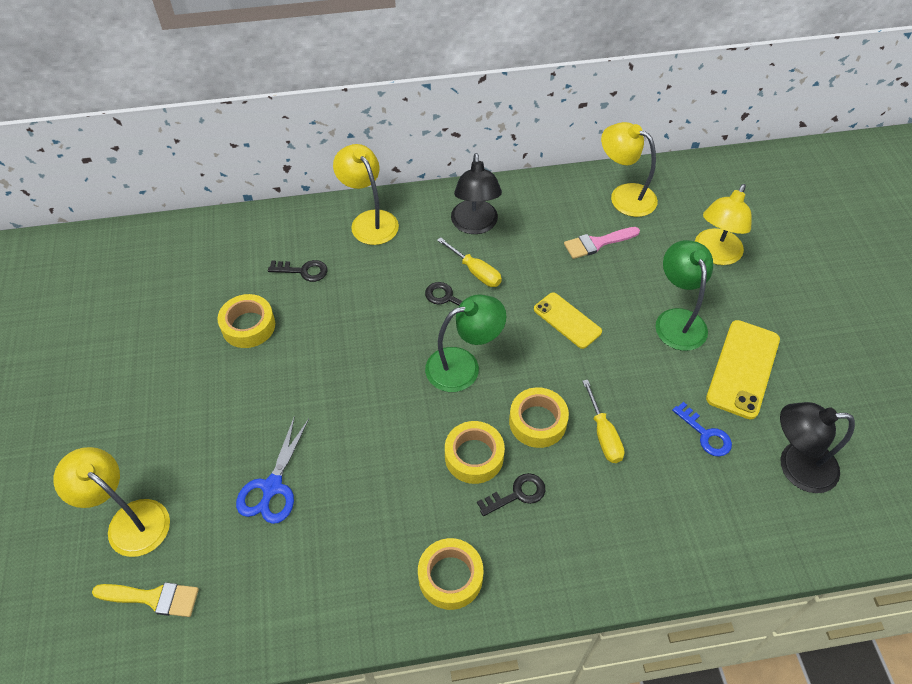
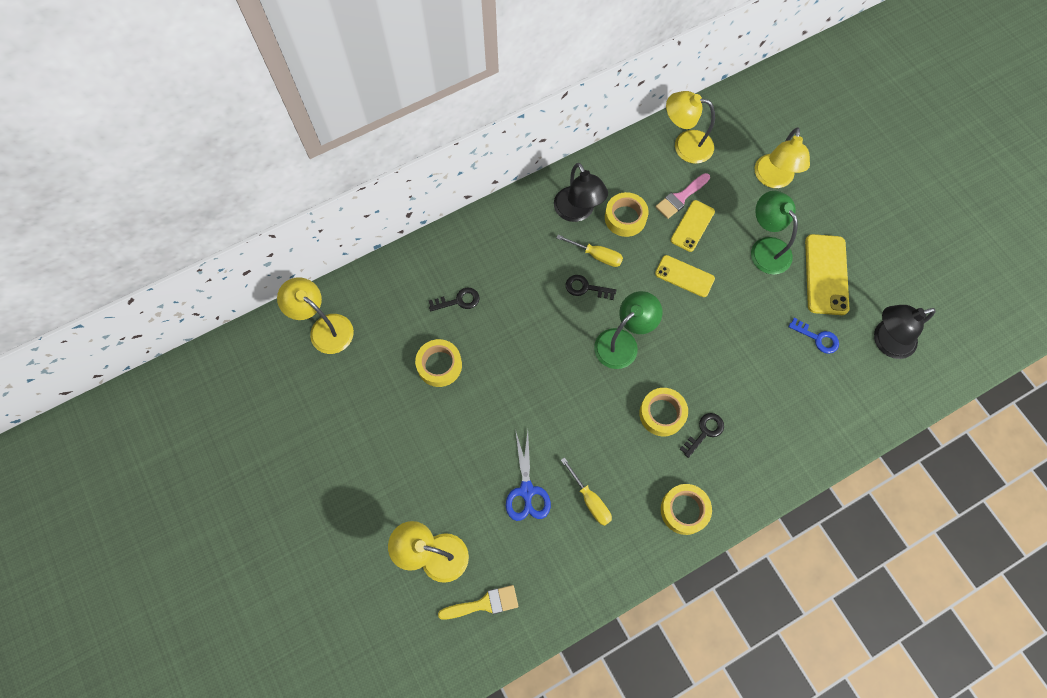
camera: 20 degrees left, 15 degrees up
yellow lamp [333,144,399,245] -> yellow lamp moved to [277,277,354,354]
yellow tape [509,387,569,448] -> yellow tape moved to [605,192,649,237]
yellow screwdriver [582,380,624,463] -> yellow screwdriver moved to [561,457,612,526]
none -> yellow phone [671,200,715,252]

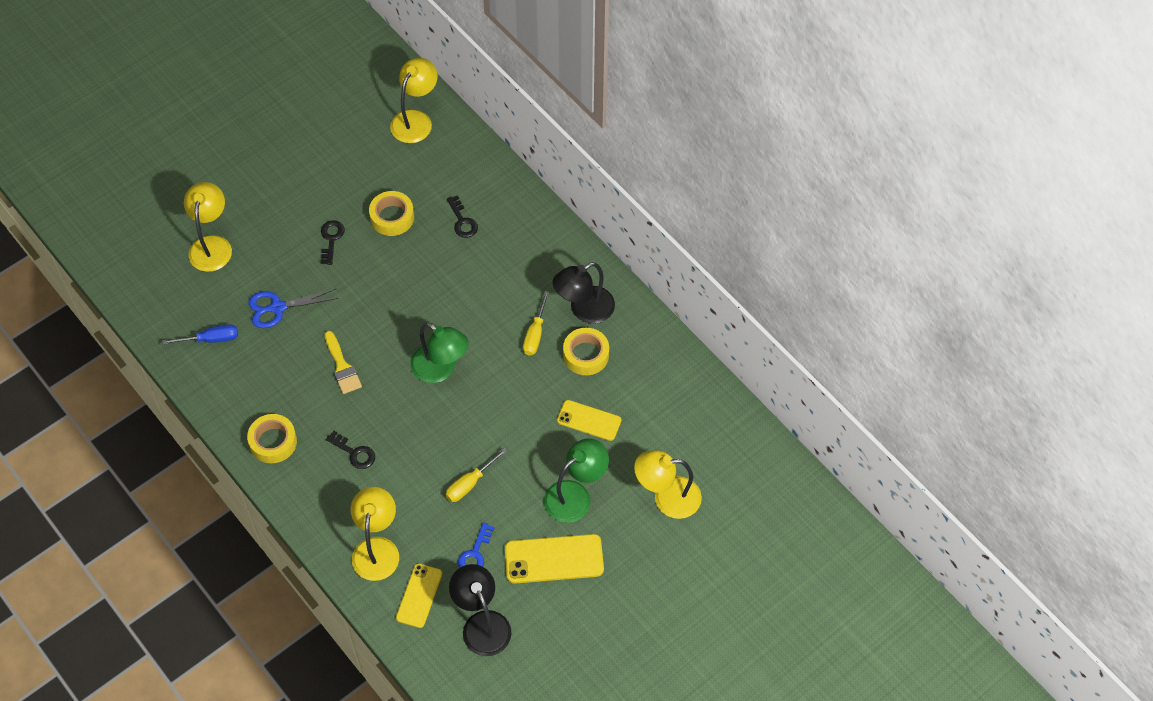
camera: 80 degrees right, 10 degrees down
yellow brush [438,585,518,620] -> yellow brush moved to [325,331,362,394]
yellow screwdriver [561,457,612,526] -> yellow screwdriver moved to [446,448,507,502]
black key [566,275,616,300] -> black key moved to [320,220,345,265]
yellow tape [639,388,688,436] -> none
pink brush [655,173,710,219] -> none
yellow phone [655,255,715,297] -> yellow phone moved to [396,564,442,628]
yellow lamp [666,91,715,164] -> yellow lamp moved to [351,487,399,581]
none -> blue screwdriver [162,324,238,345]

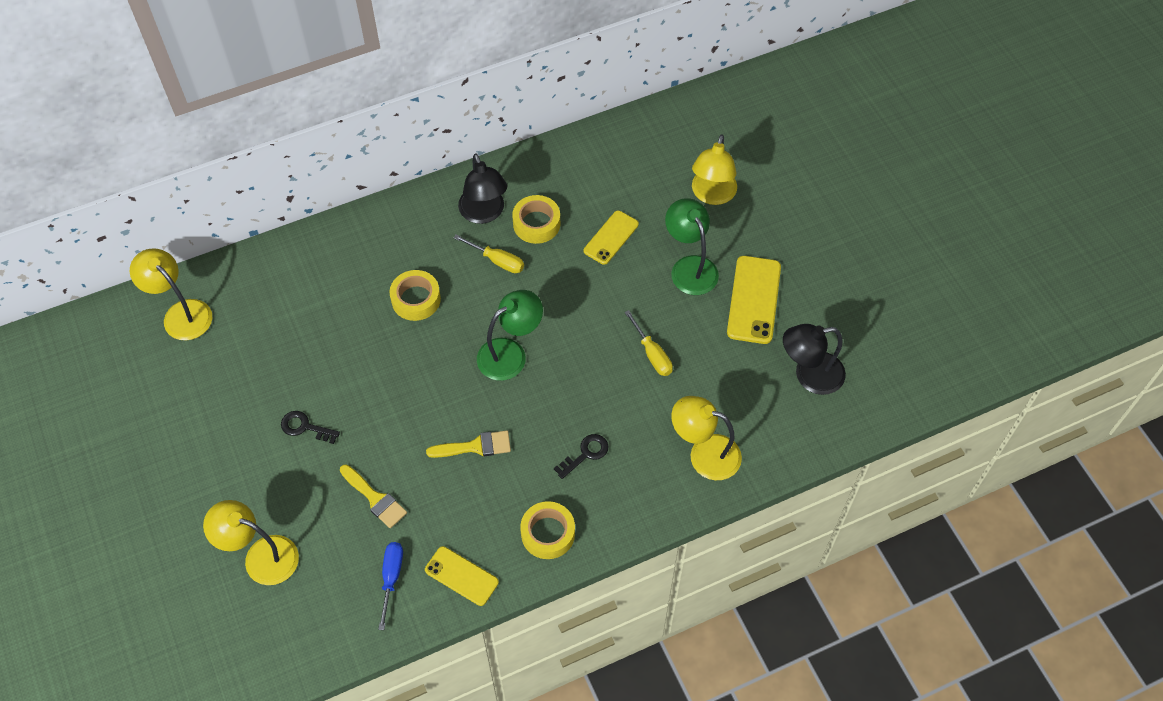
camera: 75 degrees left, 0 degrees up
blue scissors [249,289,339,328] -> yellow brush [340,465,407,528]
yellow tape [369,191,414,236] -> yellow tape moved to [390,270,441,321]
yellow phone [396,564,442,628] -> yellow phone moved to [425,546,499,606]
black key [447,195,478,238] -> none
blue key [458,522,495,568] -> none

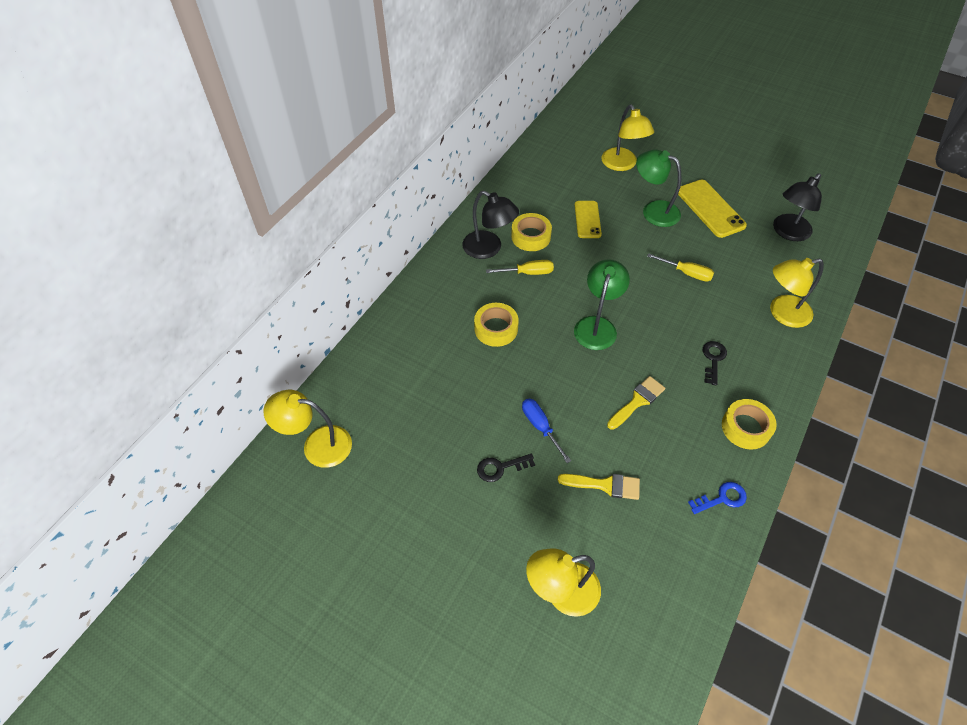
camera: 35 degrees left, 5 degrees down
blue screwdriver [378,542,403,630] -> blue screwdriver moved to [522,399,571,463]
yellow phone [425,546,499,606] -> blue key [688,482,747,514]

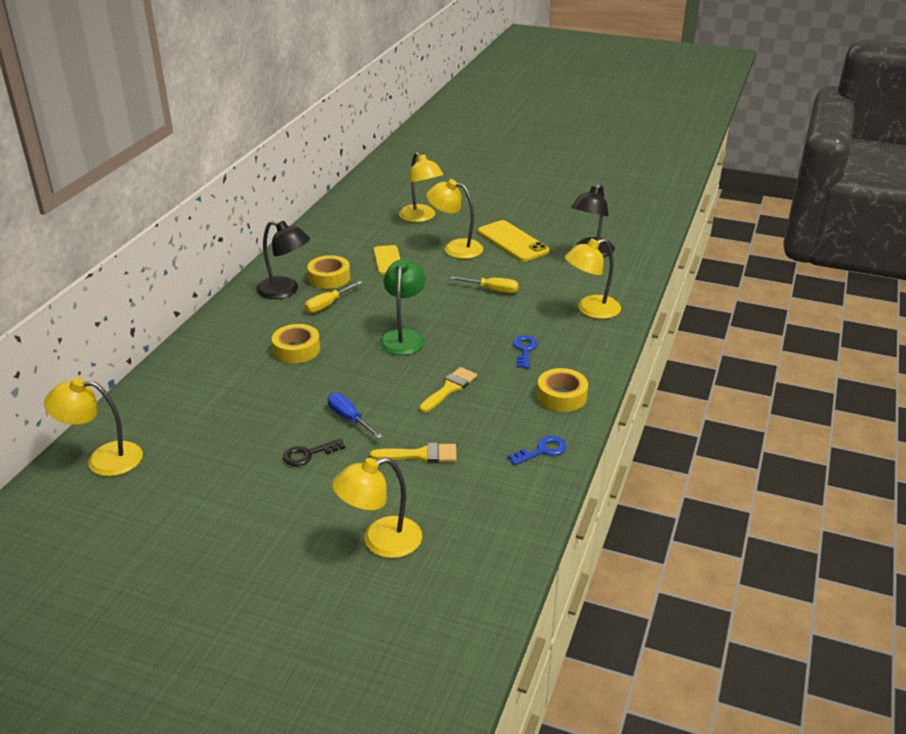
camera: 10 degrees left, 20 degrees down
yellow screwdriver [486,260,554,275] -> yellow screwdriver turned 150 degrees clockwise [304,281,362,313]
green lamp [636,149,681,227] -> yellow lamp [426,179,483,259]
black key [703,341,727,385] -> blue key [513,336,538,368]

